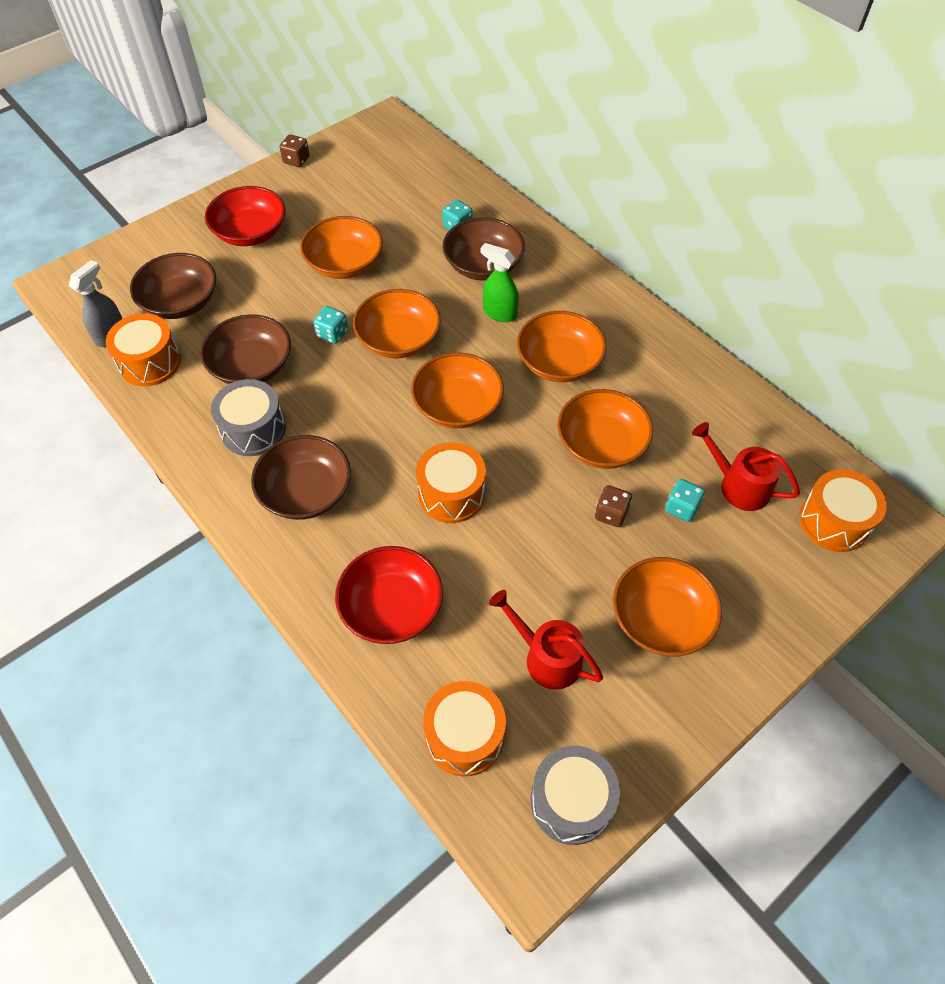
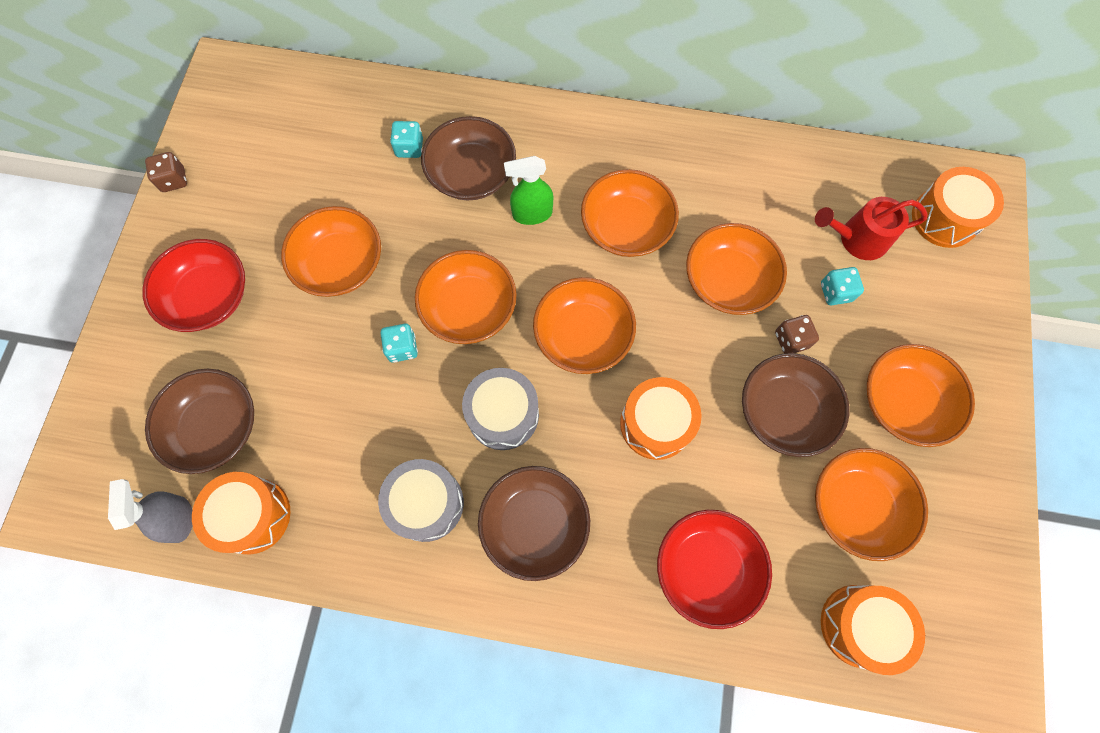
camera: 40 degrees left, 15 degrees up
brown bowl [200,314,291,384] -> brown bowl moved to [742,353,849,457]
red watering can [489,590,603,690] -> orange bowl [815,448,928,561]
grey drum [530,746,620,845] -> grey drum moved to [462,368,539,450]

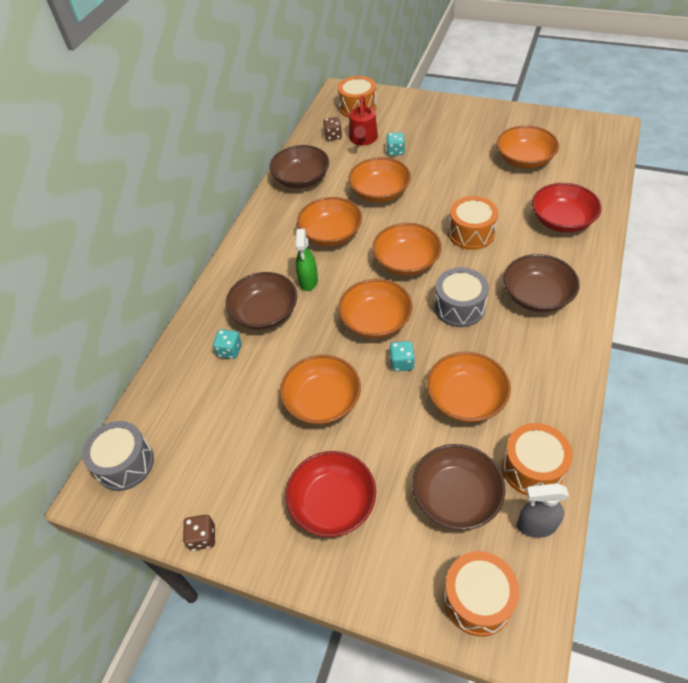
camera: 75 degrees left, 20 degrees down
grey drum [378,459,464,542] -> grey drum moved to [82,421,154,491]
brown bowl [742,353,849,457] -> brown bowl moved to [269,145,329,188]
brown dice [775,315,819,354] -> brown dice moved to [323,117,342,141]
orange drum [821,585,925,675] -> orange drum moved to [443,551,519,636]
orange bowl [867,344,975,447] -> orange bowl moved to [427,352,511,423]

